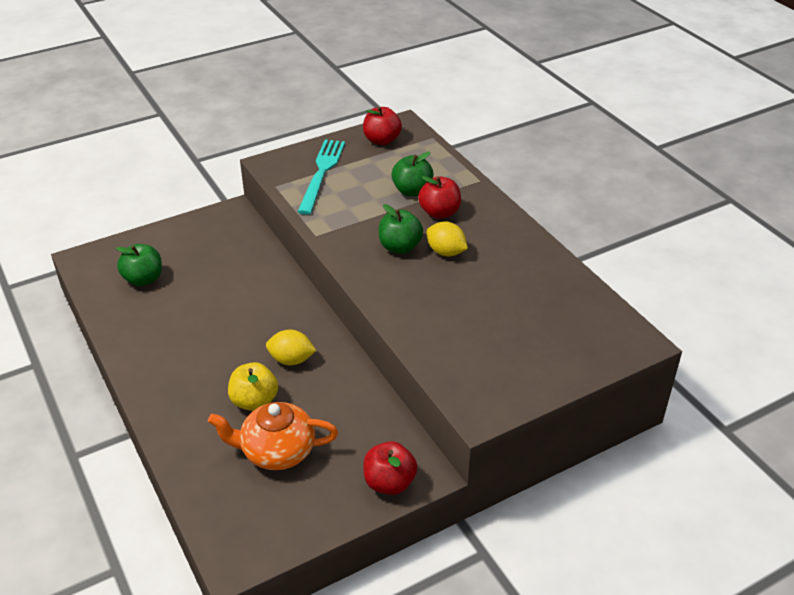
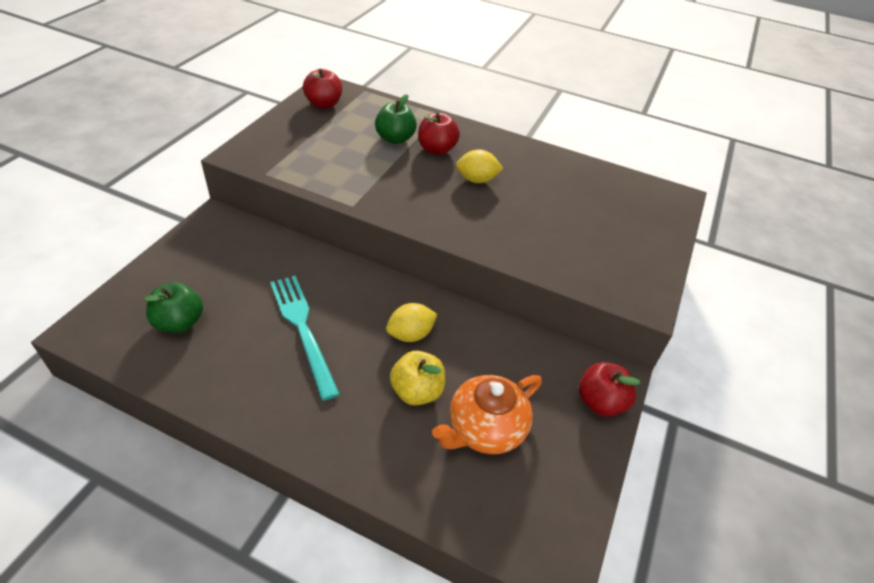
camera: 40 degrees left, 5 degrees up
turquoise fork [298,139,345,215] -> turquoise fork moved to [270,276,340,401]
green apple [378,204,423,254] -> none

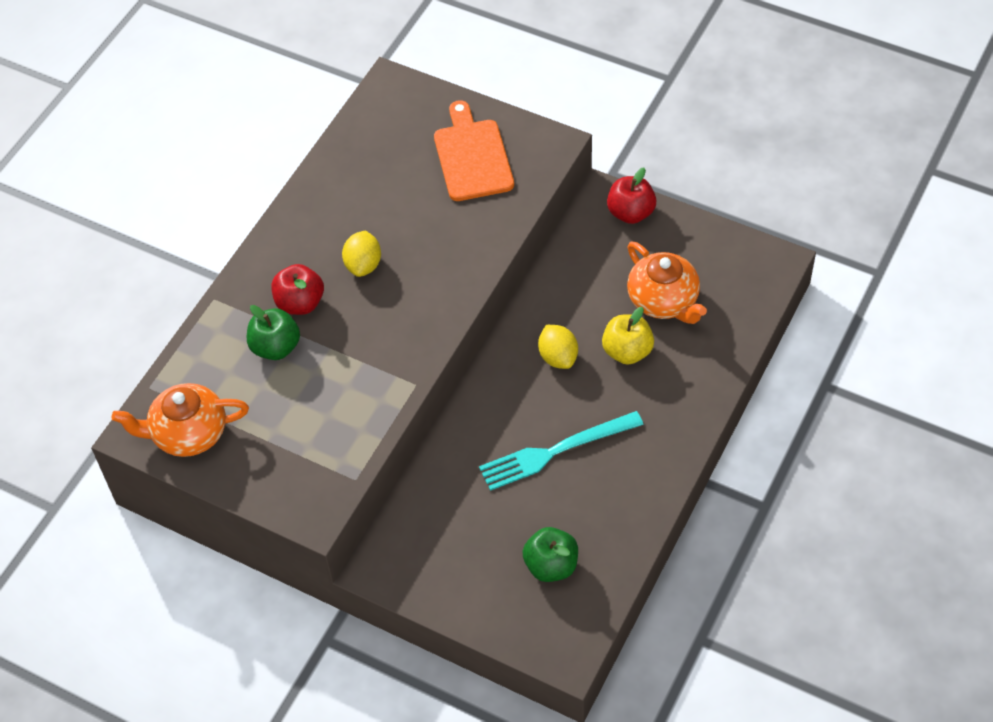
camera: 80 degrees left, 10 degrees up
red apple [303,68,342,109] -> orange teapot [112,383,249,457]
none -> orange cutting board [434,100,514,201]

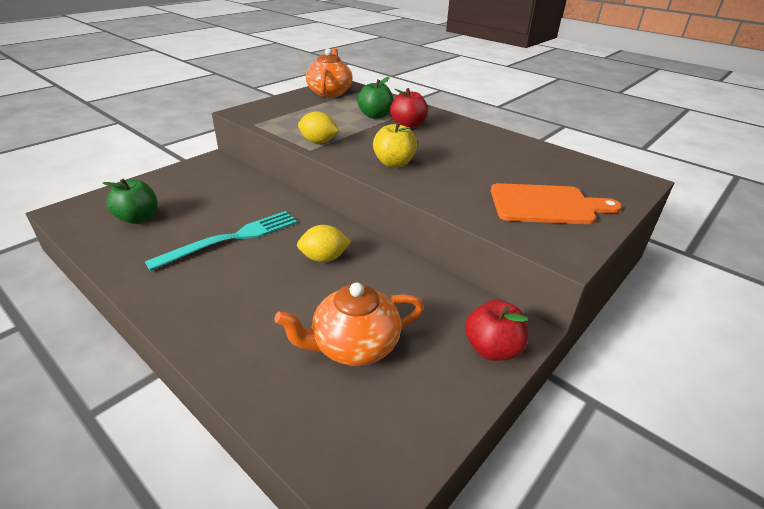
camera: 100 degrees right, 20 degrees down
yellow lemon [342,231,381,277] -> yellow lemon moved to [298,111,339,143]
turquoise fork [479,411,644,491] -> turquoise fork turned 60 degrees clockwise [145,211,298,271]
yellow apple [602,307,654,365] -> yellow apple moved to [373,122,417,168]

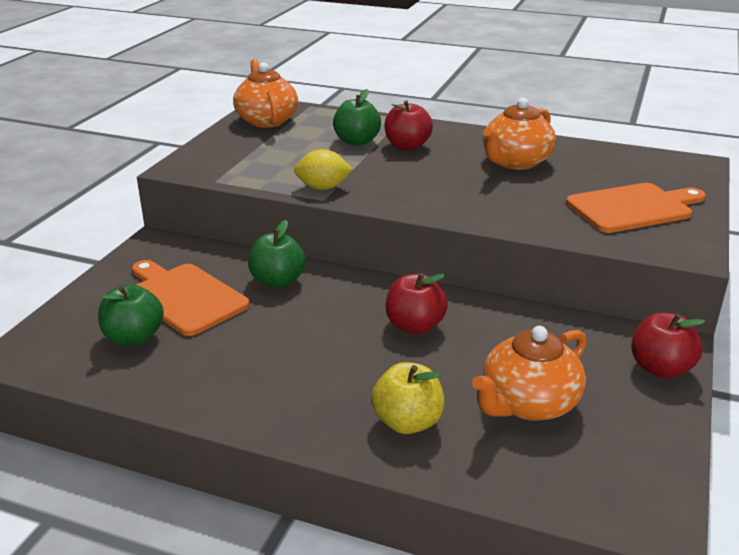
camera: 20 degrees left, 5 degrees down
turquoise fork [145,211,298,271] -> none
yellow lemon [297,225,351,262] -> red apple [386,273,448,334]
yellow apple [373,122,417,168] -> yellow apple moved to [371,362,445,434]
none -> orange cutting board [132,260,250,336]
none -> green apple [248,220,306,288]
none -> orange teapot [483,98,556,170]

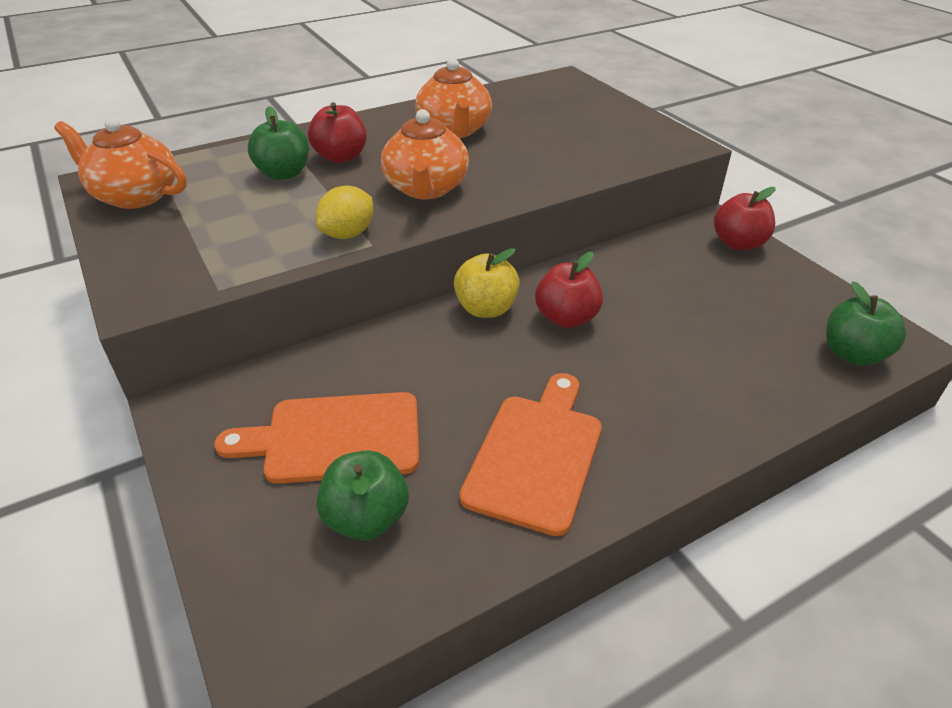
camera: 50 degrees left, 10 degrees up
green apple [248,220,306,288] -> green apple moved to [826,281,906,366]
yellow apple [371,362,445,434] -> yellow apple moved to [454,248,520,318]
orange teapot [472,326,587,421] -> orange teapot moved to [381,109,469,199]
orange cutting board [566,183,706,233] -> orange cutting board moved to [460,373,602,536]

